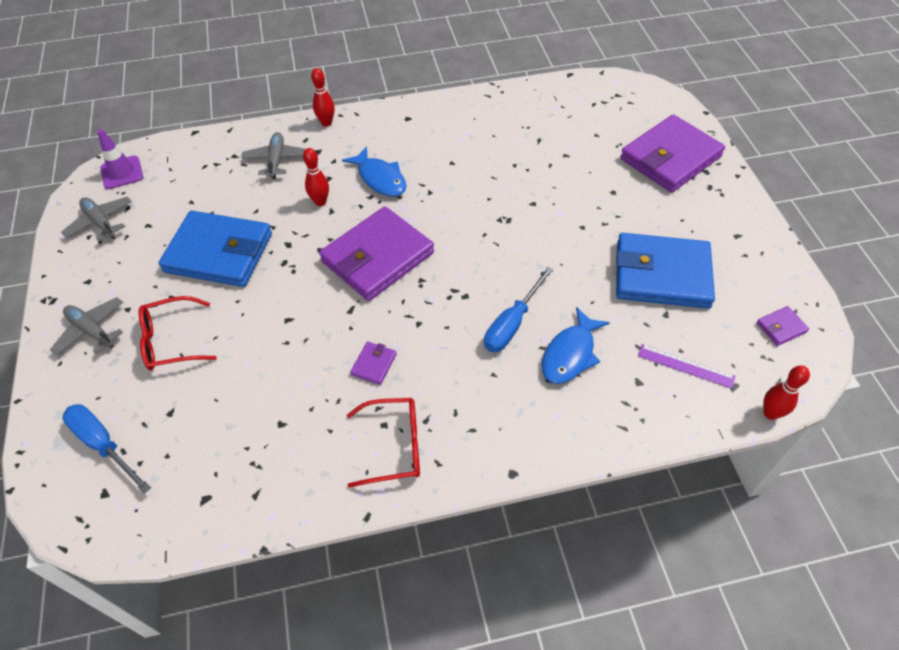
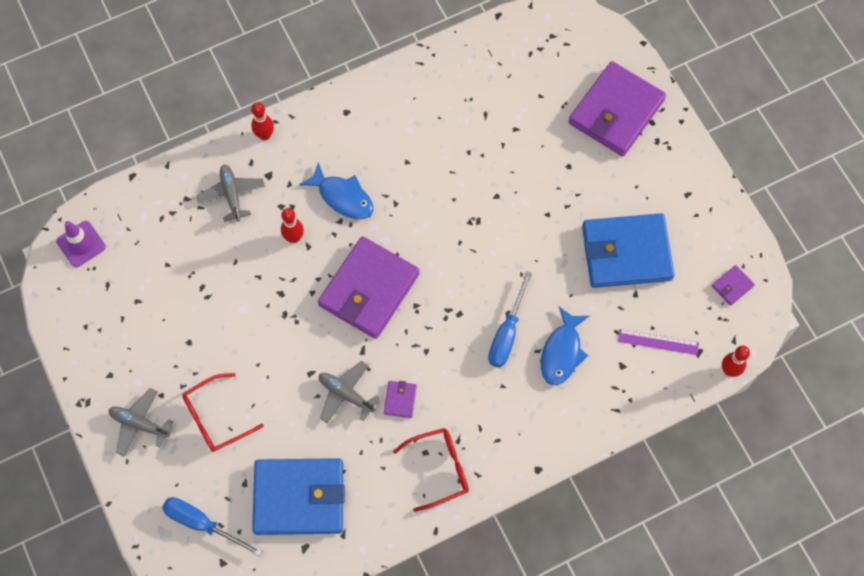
camera: 15 degrees left, 15 degrees up
grey plane [61,197,132,241] -> grey plane moved to [319,361,380,423]
blue wallet [159,211,272,287] -> blue wallet moved to [252,458,345,535]

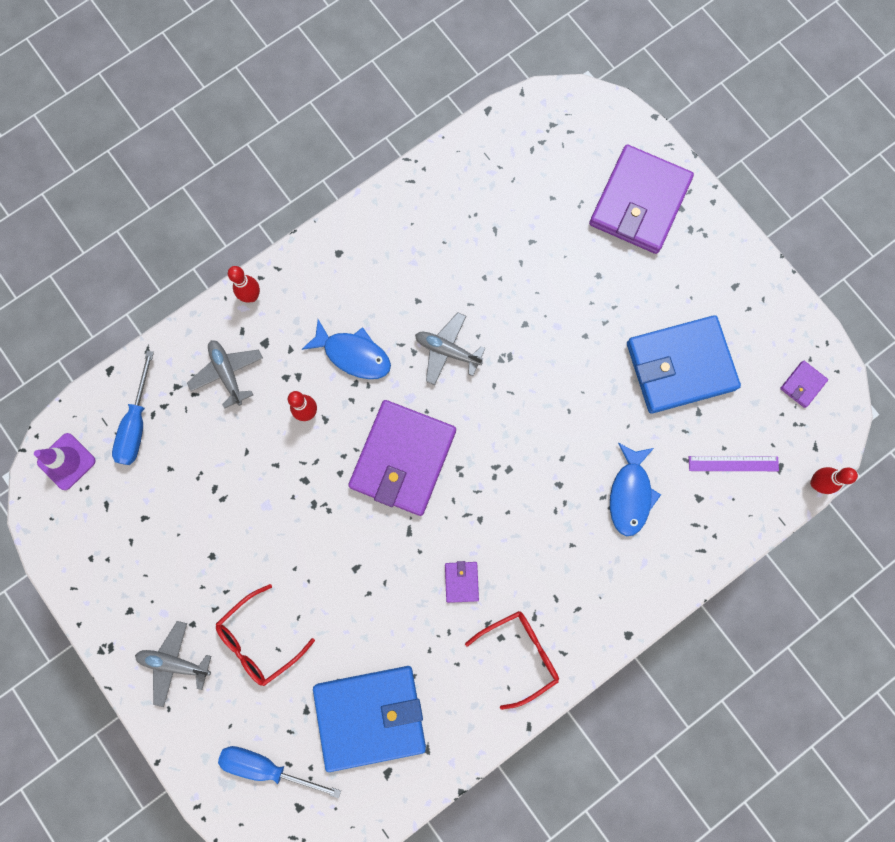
camera: 10 degrees left, 10 degrees up
grey plane [319,361,380,423] -> grey plane moved to [415,312,486,385]
blue screwdriver [488,271,532,367] -> blue screwdriver moved to [112,350,154,465]

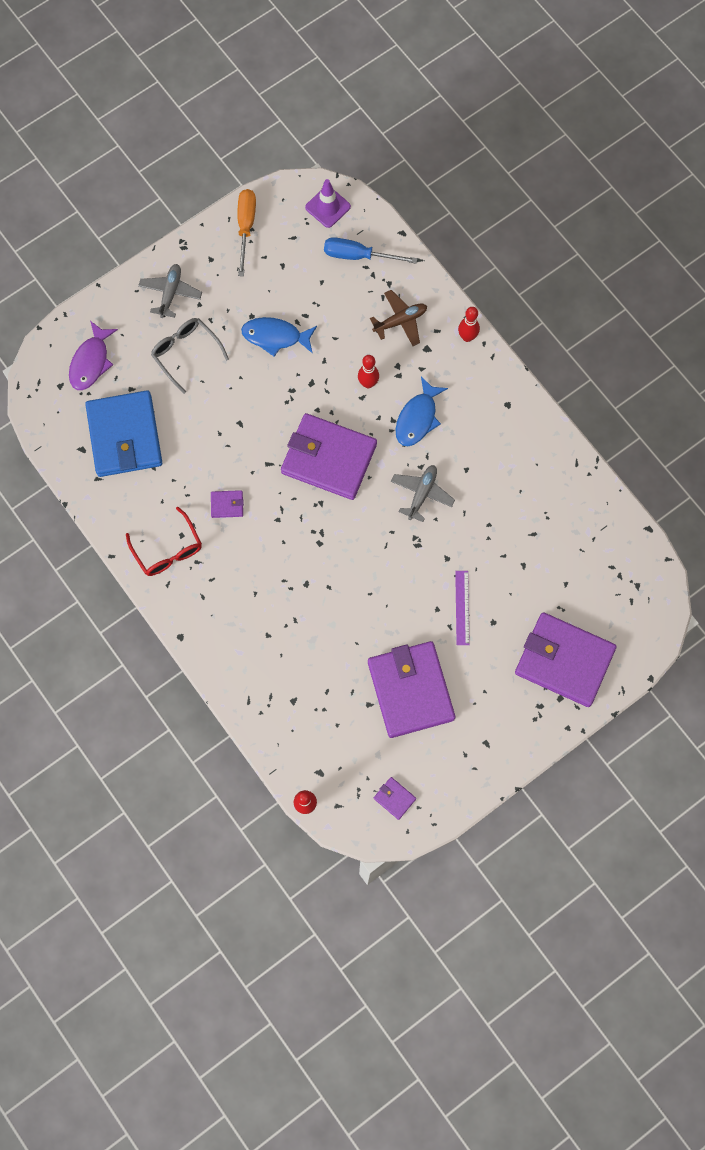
camera: 90 degrees right, 5 degrees down
grey plane [187,340,263,409] -> brown plane [370,290,427,346]
red glasses [216,584,315,686] -> grey glasses [151,318,229,394]
blue screwdriver [218,746,341,798] -> purple fish [69,321,118,390]
blue fish [610,443,661,536] -> blue fish moved to [241,317,317,357]
blue wallet [627,315,741,414] -> purple wallet [368,641,455,738]
purple ruler [689,456,779,471] -> purple ruler moved to [455,571,470,645]
none -> orange screwdriver [237,189,256,276]

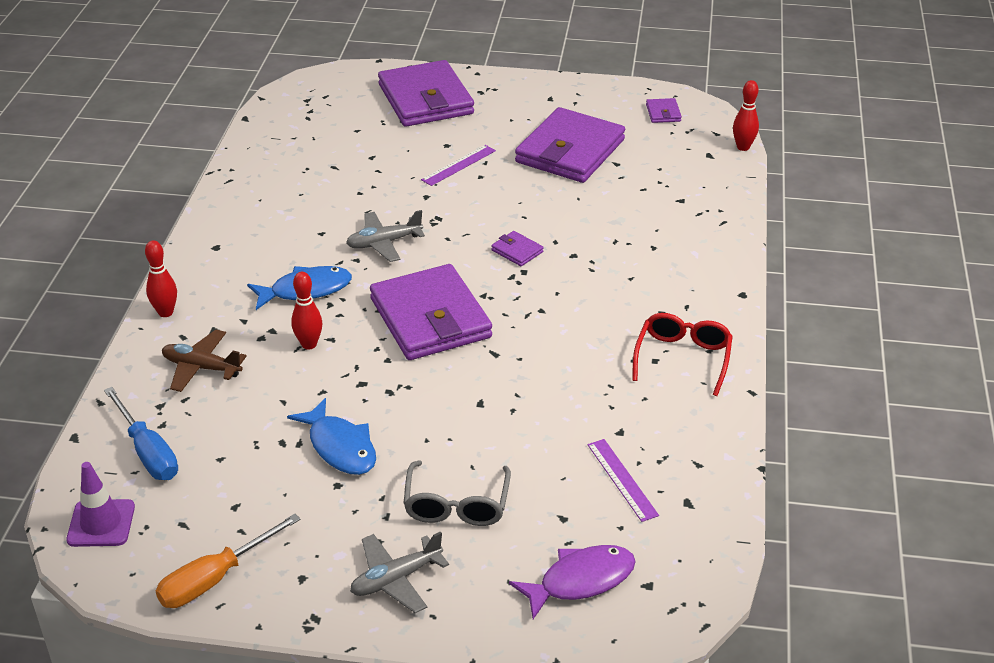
camera: 135 degrees left, 35 degrees down
blue wallet [85,390,162,477] -> purple ruler [587,439,659,522]
purple wallet [211,490,244,518] -> purple wallet moved to [491,231,544,266]

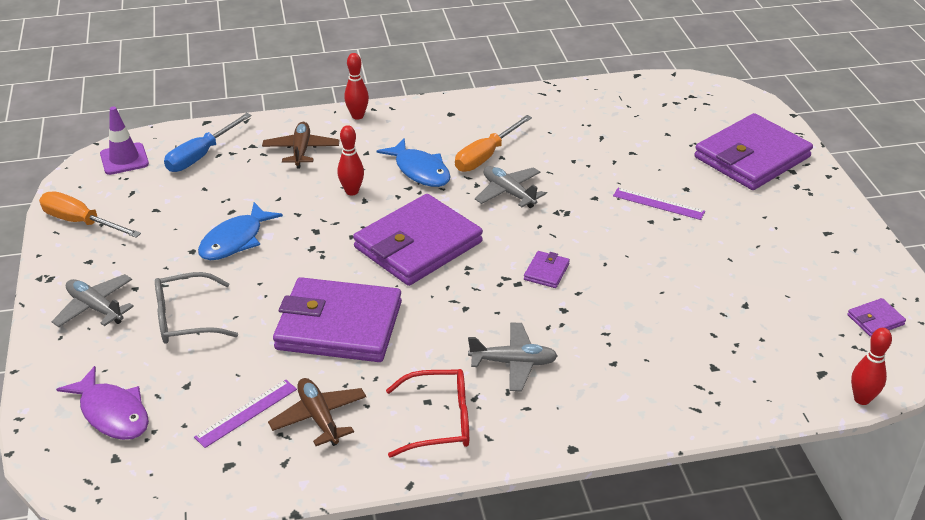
camera: 70 degrees right, 0 degrees up
purple wallet [515,107,625,183] -> purple wallet moved to [273,277,402,362]
none -> brown plane [268,378,366,446]
none -> orange screwdriver [455,115,532,172]
none -> grey plane [468,323,558,391]

